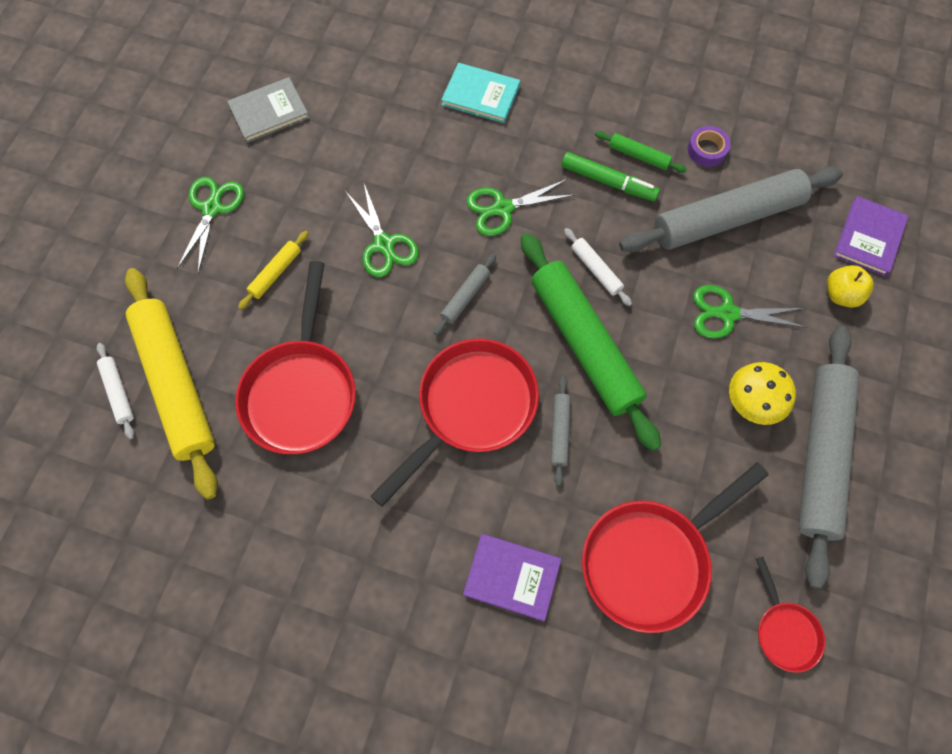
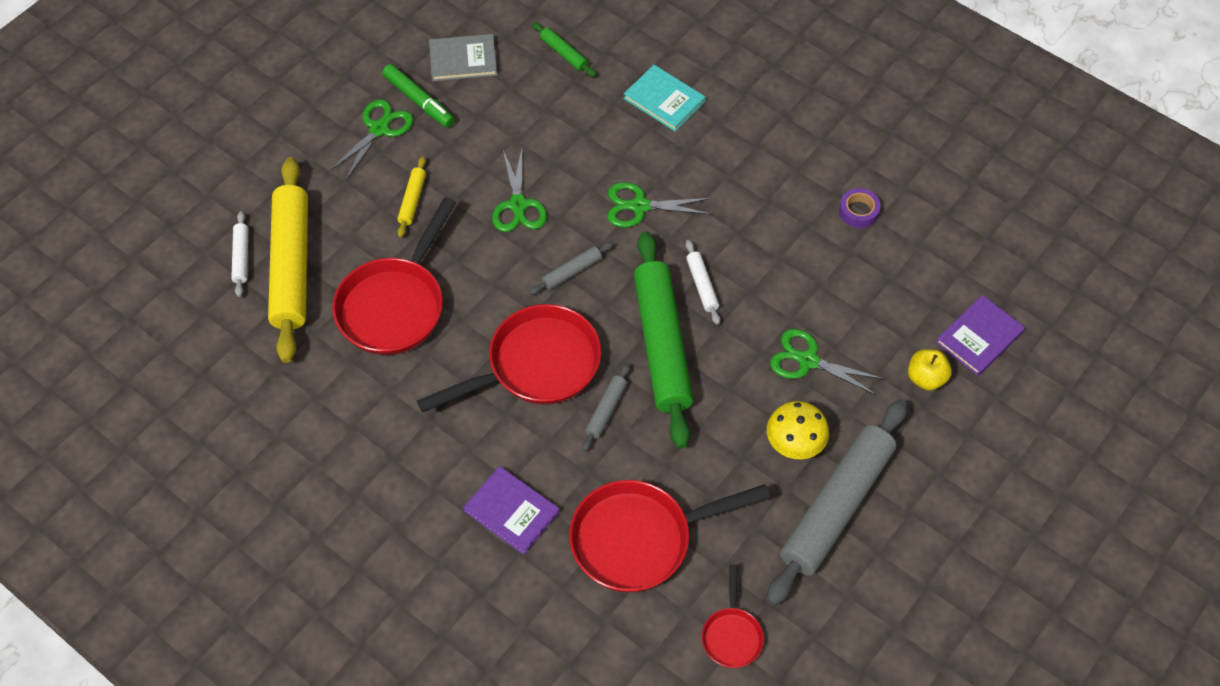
camera: 20 degrees right, 10 degrees down
yellow rolling pin [238,231,309,310] -> yellow rolling pin turned 45 degrees counterclockwise [397,156,426,238]
green marker [562,152,660,201] -> green marker moved to [382,64,454,127]
green rolling pin [595,131,687,173] -> green rolling pin moved to [532,22,596,77]
grey rolling pin [619,167,843,252] -> none

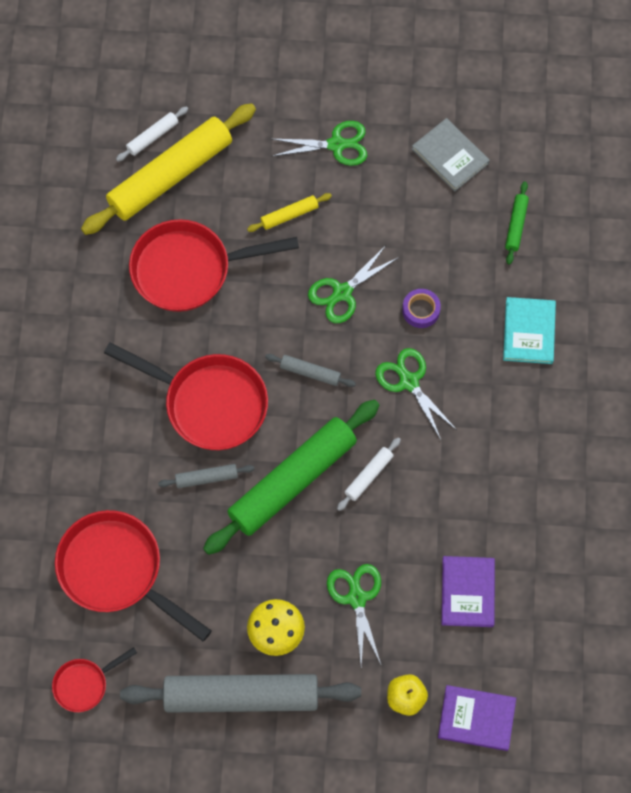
camera: 55 degrees right, 10 degrees up
green marker [382,64,454,127] -> none
purple book [463,466,560,555] -> purple book moved to [442,556,495,627]
purple tape [839,188,881,228] -> purple tape moved to [402,289,441,328]

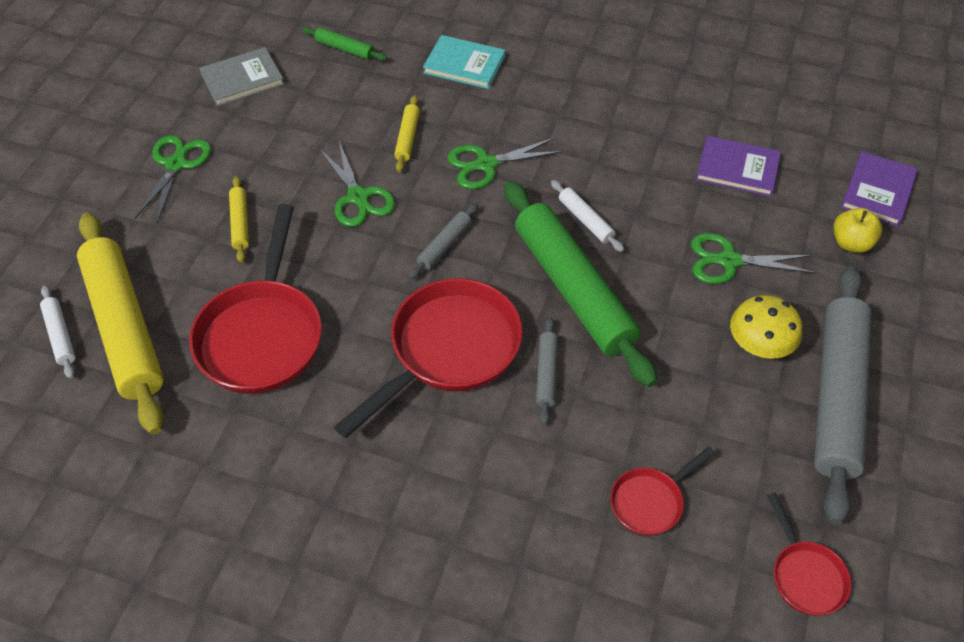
camera: 75 degrees left, 15 degrees down
red pan [55,510,212,641] -> red pan [610,447,715,536], size x0.50
purple tape [402,289,441,328] -> yellow rolling pin [394,95,420,172]

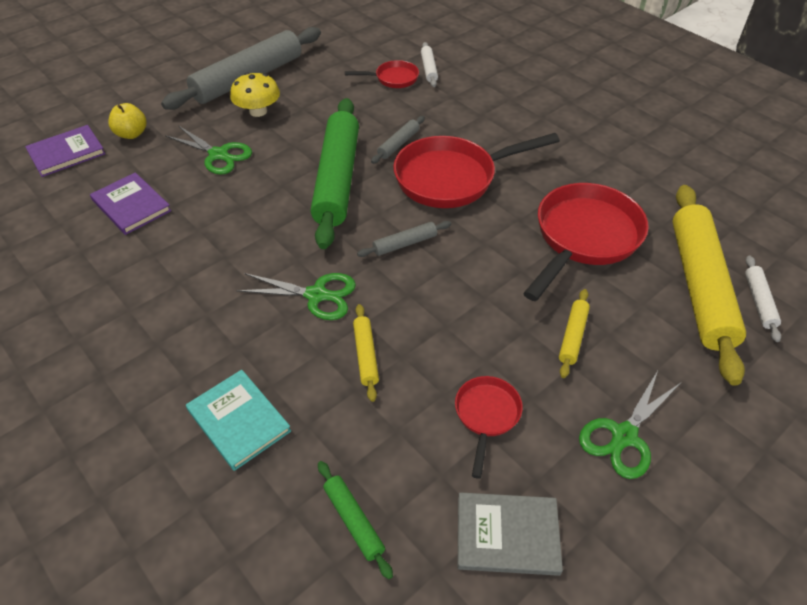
camera: 150 degrees left, 5 degrees down
green scissors [319,141,395,227] -> none
yellow rolling pin [394,95,420,172] -> yellow rolling pin turned 45 degrees counterclockwise [353,304,379,402]
white rolling pin [551,180,624,252] -> white rolling pin moved to [421,42,438,87]
red pan [767,492,851,616] -> red pan moved to [455,376,523,479]

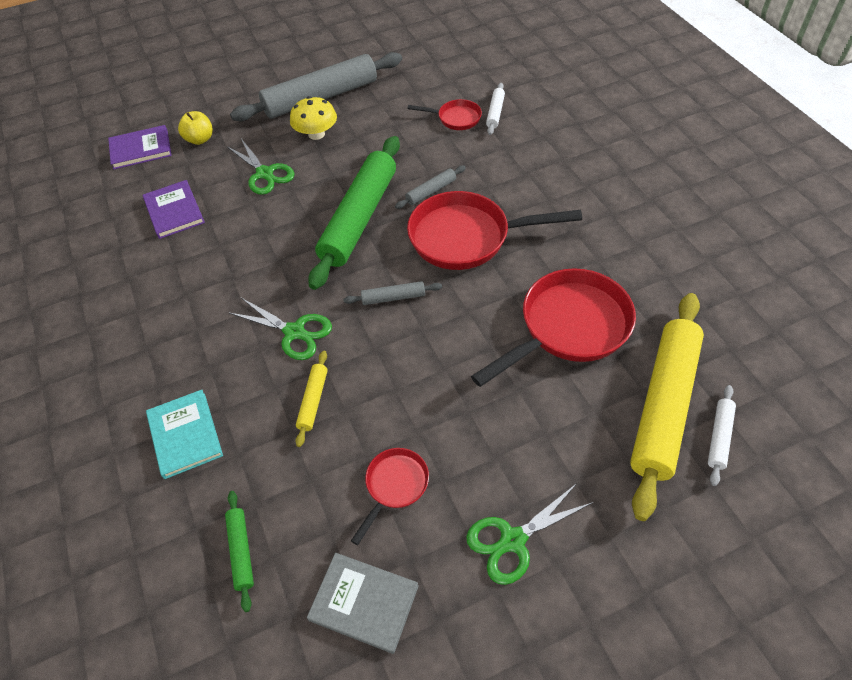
camera: 20 degrees right, 5 degrees up
yellow rolling pin [559,289,590,378] -> none

